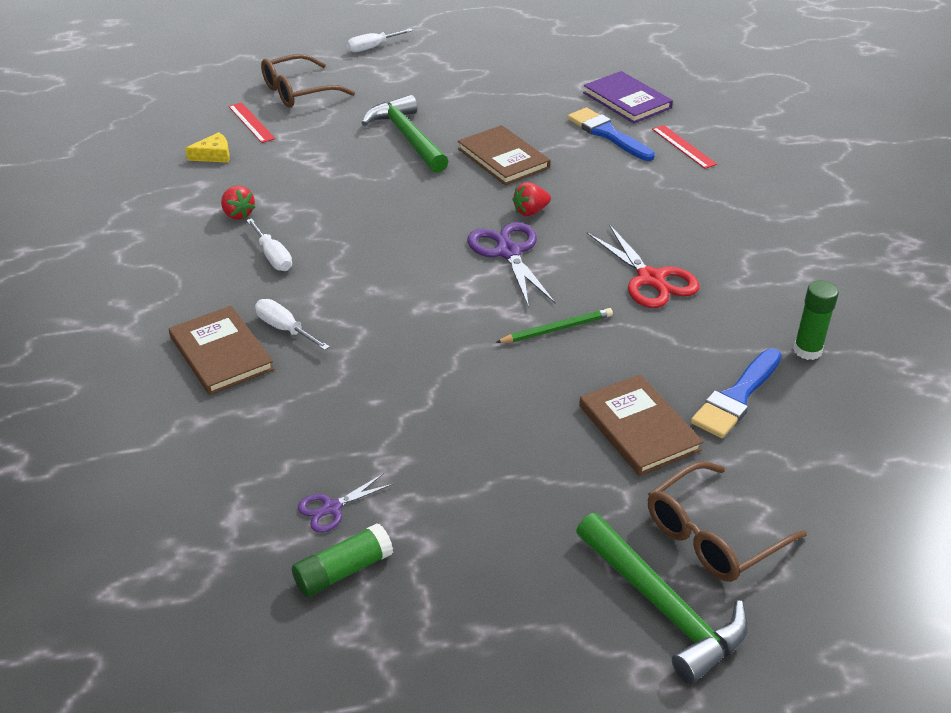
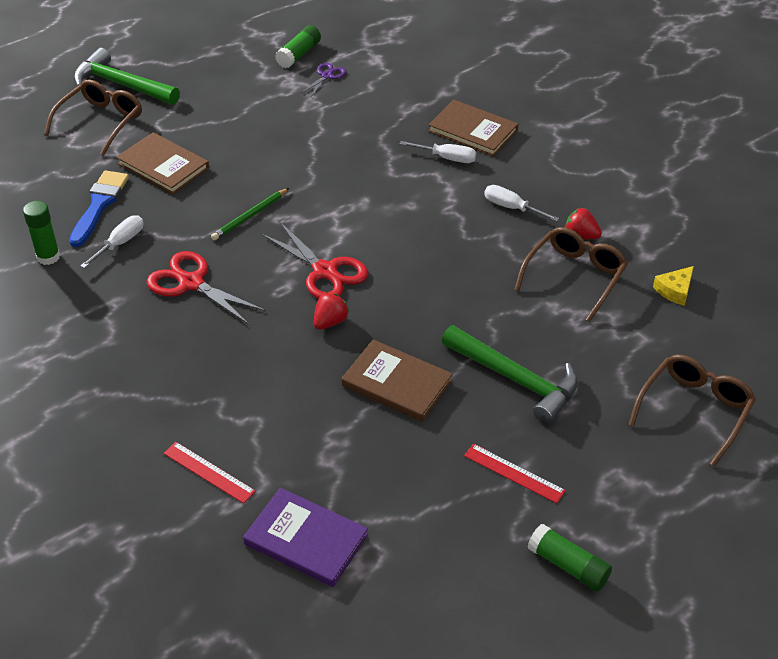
camera: 155 degrees right, 5 degrees up
red ruler [228,102,275,143] -> red ruler moved to [464,444,566,503]
white screwdriver [347,29,413,52] -> white screwdriver moved to [80,215,144,268]
purple scissors [467,222,555,308] -> red scissors [261,221,368,299]
blue brush [567,107,655,161] -> none
none -> brown glasses [514,227,628,322]
none -> green glue stick [527,524,612,592]

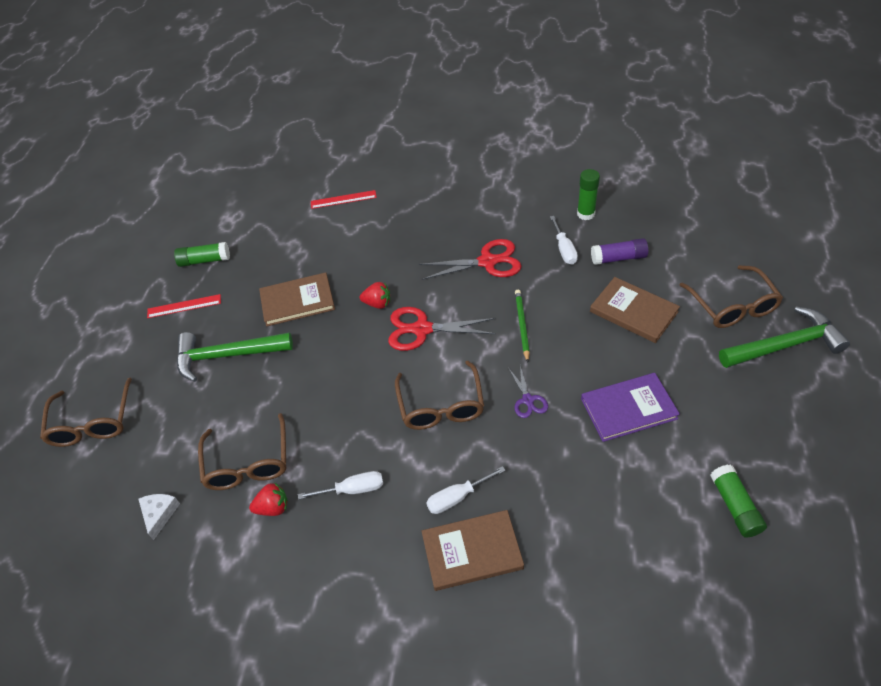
camera: 140 degrees right, 5 degrees up
blue brush [69,170,129,247] -> purple glue stick [591,238,649,265]
brown book [116,132,209,194] -> brown book turned 45 degrees clockwise [590,277,680,343]
purple book [243,488,368,587] -> purple book moved to [581,373,680,442]
purple scissors [300,63,346,98] -> purple scissors moved to [509,366,548,418]
red strawberry [314,292,349,330] -> red strawberry turned 75 degrees counterclockwise [360,282,390,309]
green glue stick [527,524,612,592] -> green glue stick moved to [174,242,230,267]
yellow cheese [653,266,694,306] -> white cheese [138,494,180,540]
none -> brown glasses [395,361,484,430]

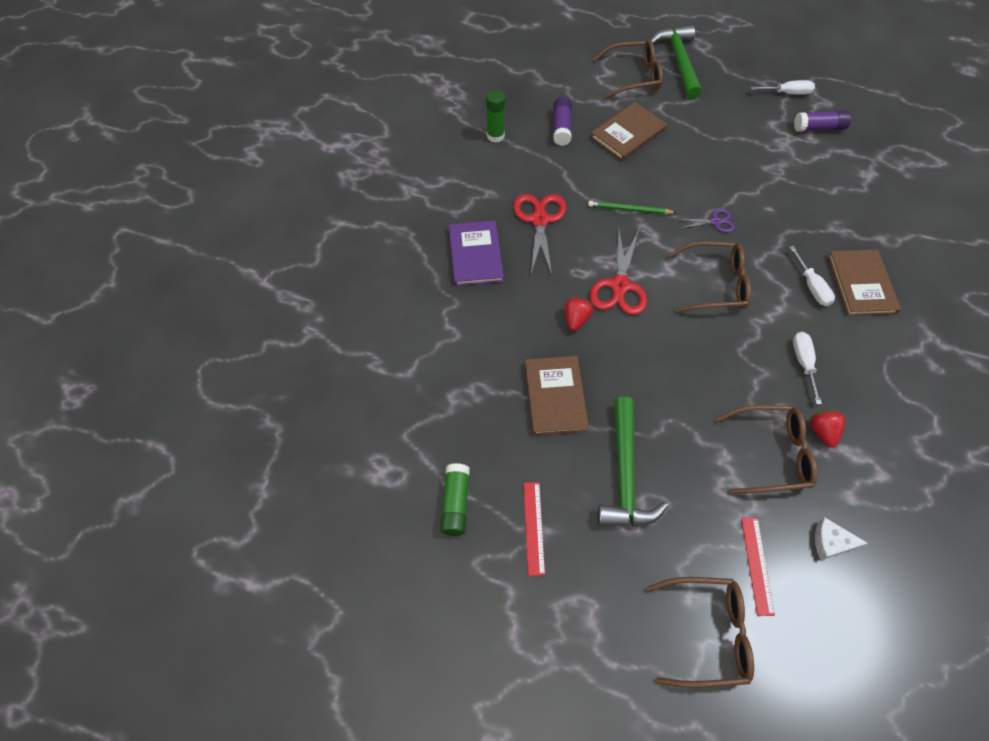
camera: 85 degrees left, 10 degrees up
red ruler [311,190,377,209] -> red ruler moved to [741,517,775,616]
white screwdriver [550,216,578,265] -> white screwdriver moved to [751,80,815,95]
purple book [581,373,680,442] -> purple book moved to [449,220,504,286]
green glue stick [710,465,767,538] -> purple glue stick [794,110,851,132]

